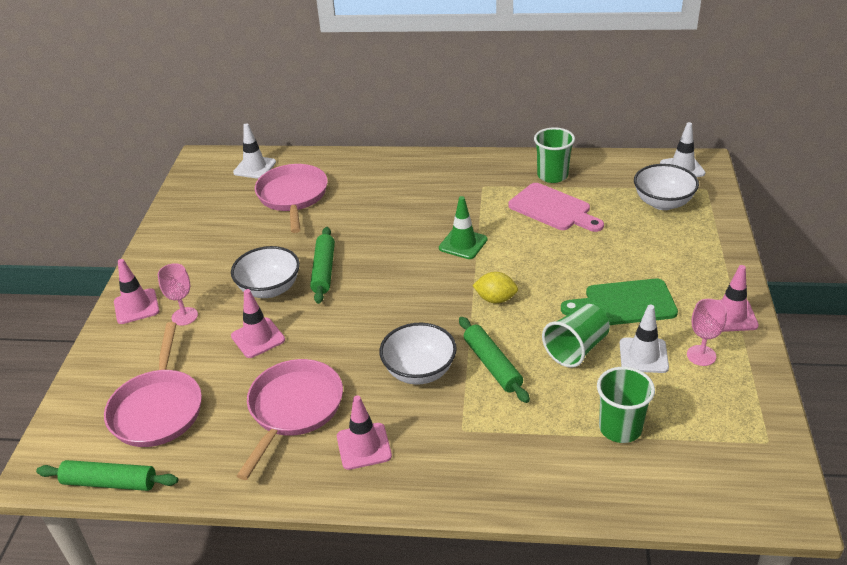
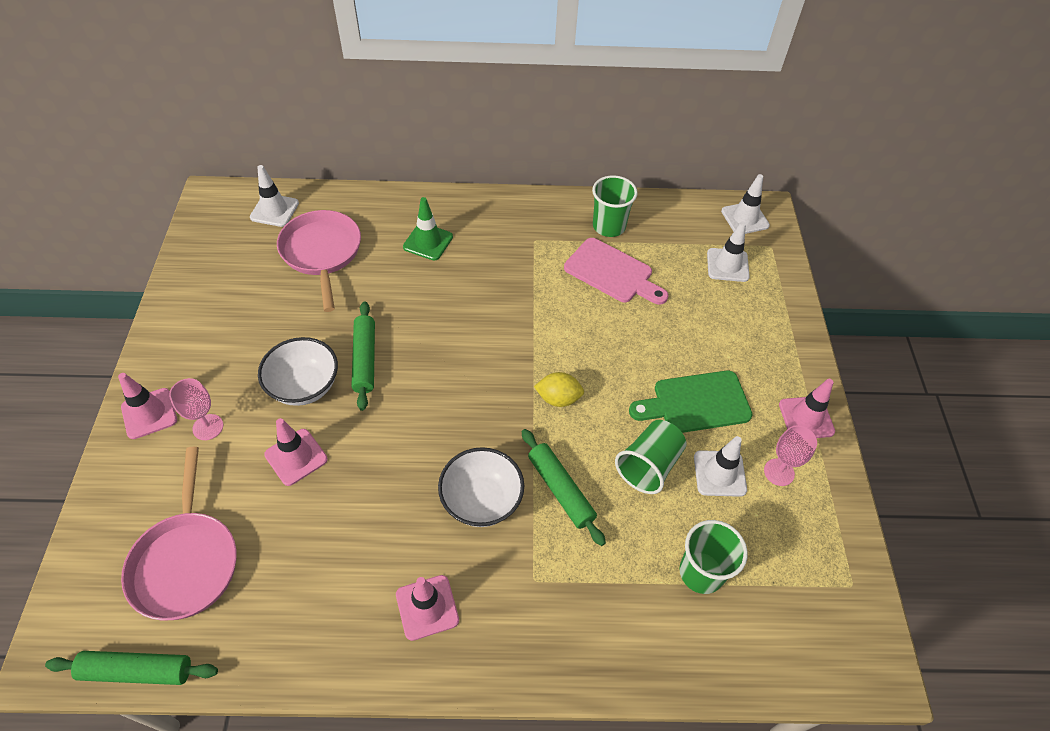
camera: 10 degrees left, 15 degrees up
pink pan [237,359,343,480] -> none
green traffic cone [439,196,487,259] -> green traffic cone moved to [403,197,453,260]
white bowl [634,164,699,210] -> white traffic cone [707,222,750,282]

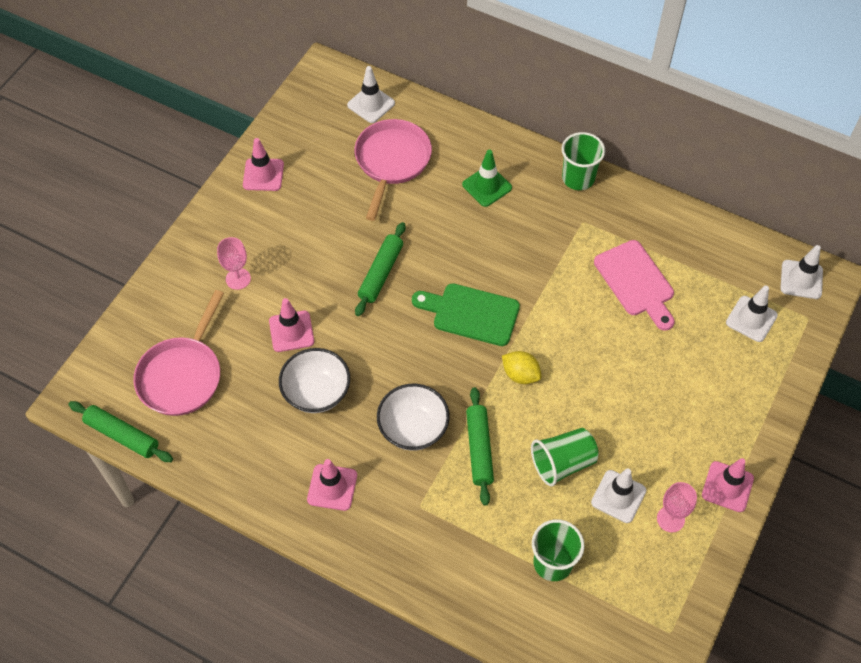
camera: 30 degrees right, 5 degrees up
pink traffic cone [118,373,177,439] -> pink traffic cone moved to [243,138,284,191]
white bowl [258,337,338,406] -> white bowl moved to [279,348,350,413]
green cup [592,175,638,237] -> green cup moved to [562,132,605,190]
green cutting board [629,370,752,433] -> green cutting board moved to [412,283,520,346]

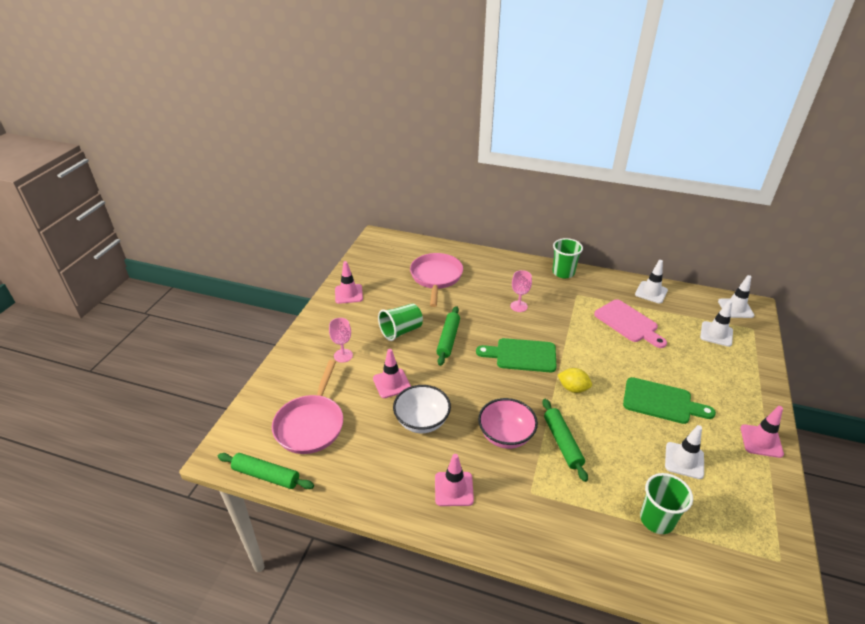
camera: 10 degrees left, 20 degrees down
white traffic cone [347,66,395,123] -> white traffic cone moved to [635,260,668,304]
white bowl [377,384,450,451] -> pink bowl [478,398,538,449]
green traffic cone [462,150,512,207] -> none
green cup [531,428,599,486] -> green cup moved to [378,303,423,341]
pink goblet [657,482,697,533] -> pink goblet moved to [510,270,532,312]
none -> green cutting board [623,377,716,424]

